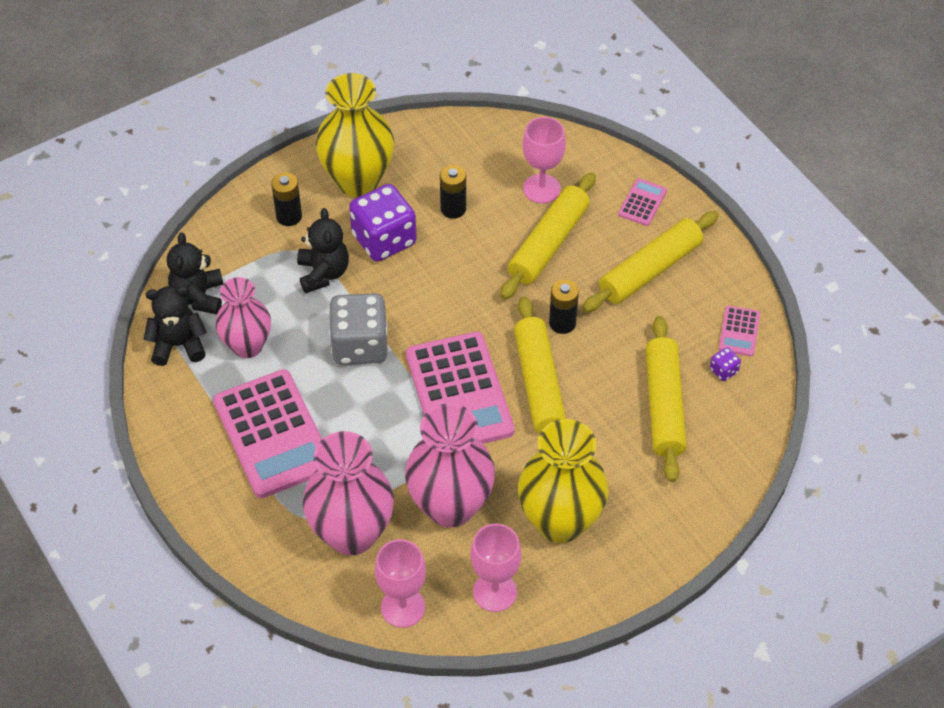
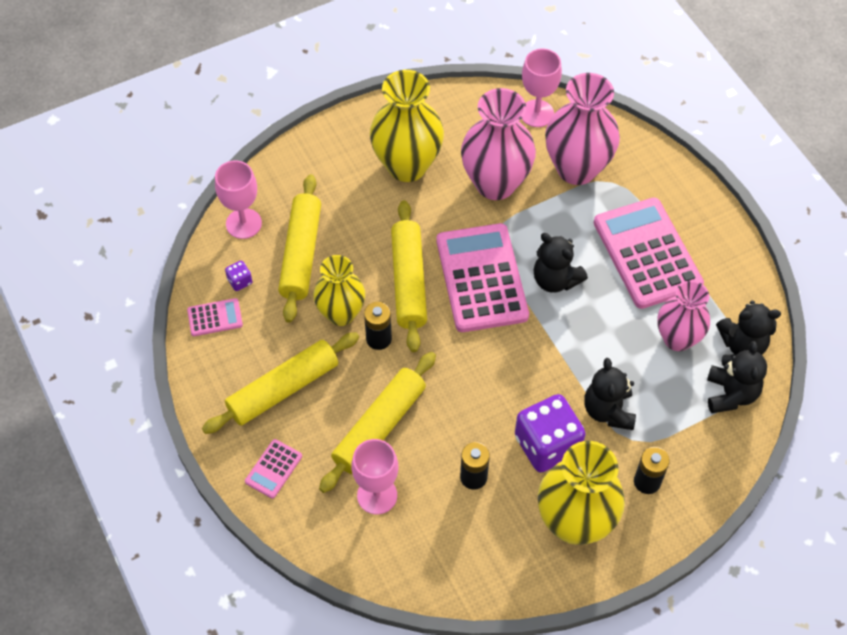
camera: 175 degrees left, 5 degrees up
grey dice [329,293,388,365] -> none
pink goblet [470,524,521,612] -> pink goblet moved to [215,160,262,239]
pink calculator [719,306,760,356] -> pink calculator turned 60 degrees clockwise [187,298,243,336]
none -> yellow vase [313,255,365,326]
none -> black teddy bear [533,233,588,293]

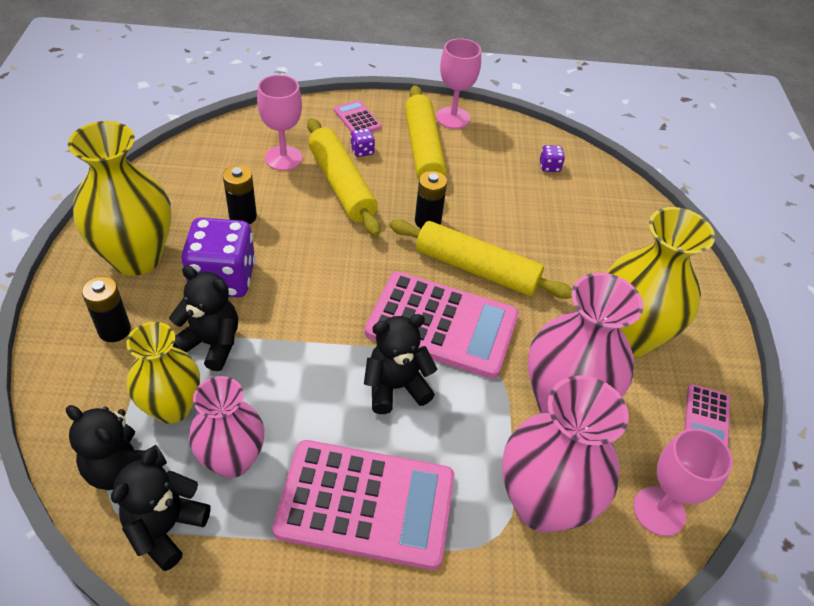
camera: 115 degrees right, 10 degrees down
pink calculator [187,298,243,336] -> pink calculator moved to [684,384,730,447]
pink goblet [215,160,262,239] -> pink goblet moved to [436,38,481,129]
yellow rolling pin [278,174,321,323] -> none
yellow vase [313,255,365,326] -> yellow vase moved to [126,322,200,424]
none -> purple dice [350,128,375,157]

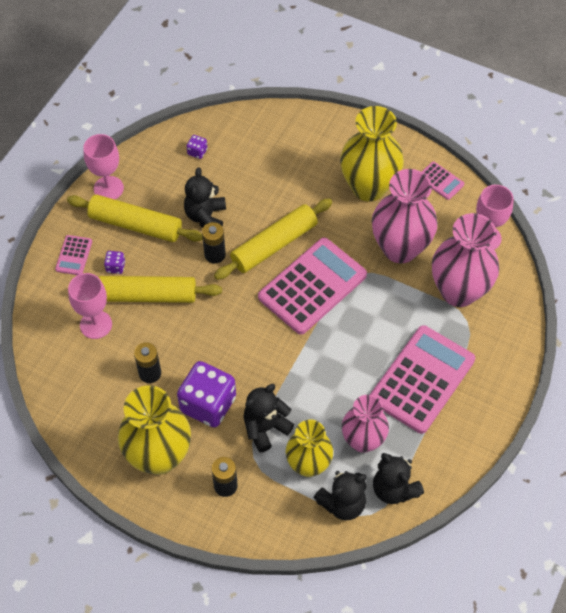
camera: 60 degrees left, 10 degrees up
pink calculator [334,100,381,132] -> pink calculator turned 75 degrees counterclockwise [55,235,92,275]
black teddy bear [364,314,437,414] -> black teddy bear moved to [184,168,226,227]

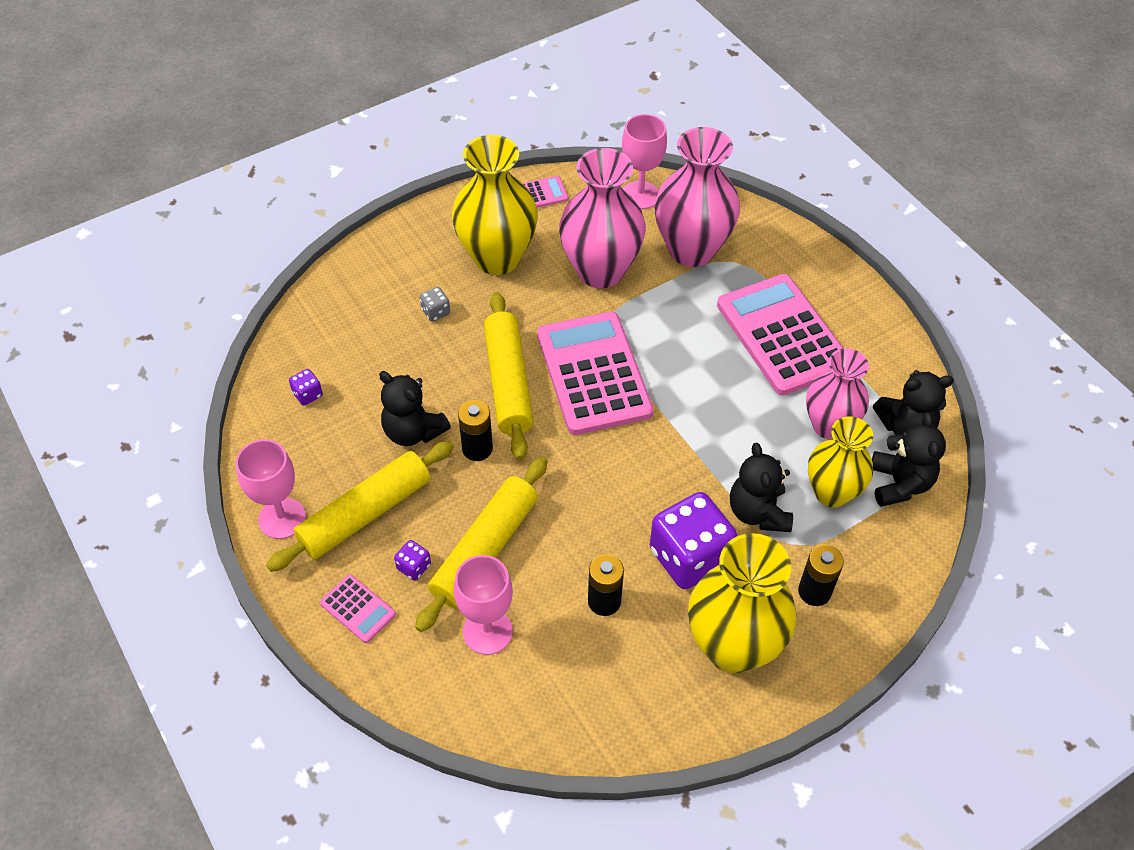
camera: 60 degrees left, 5 degrees down
none -> grey dice [420,287,450,322]

